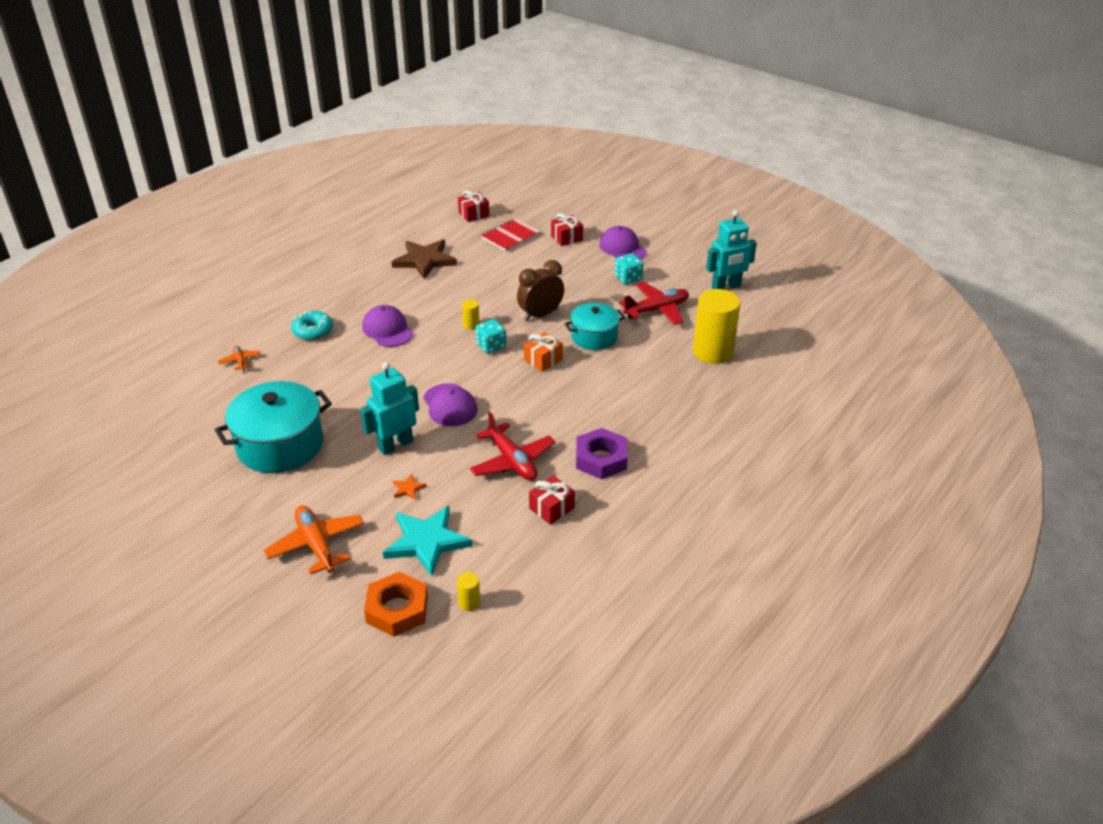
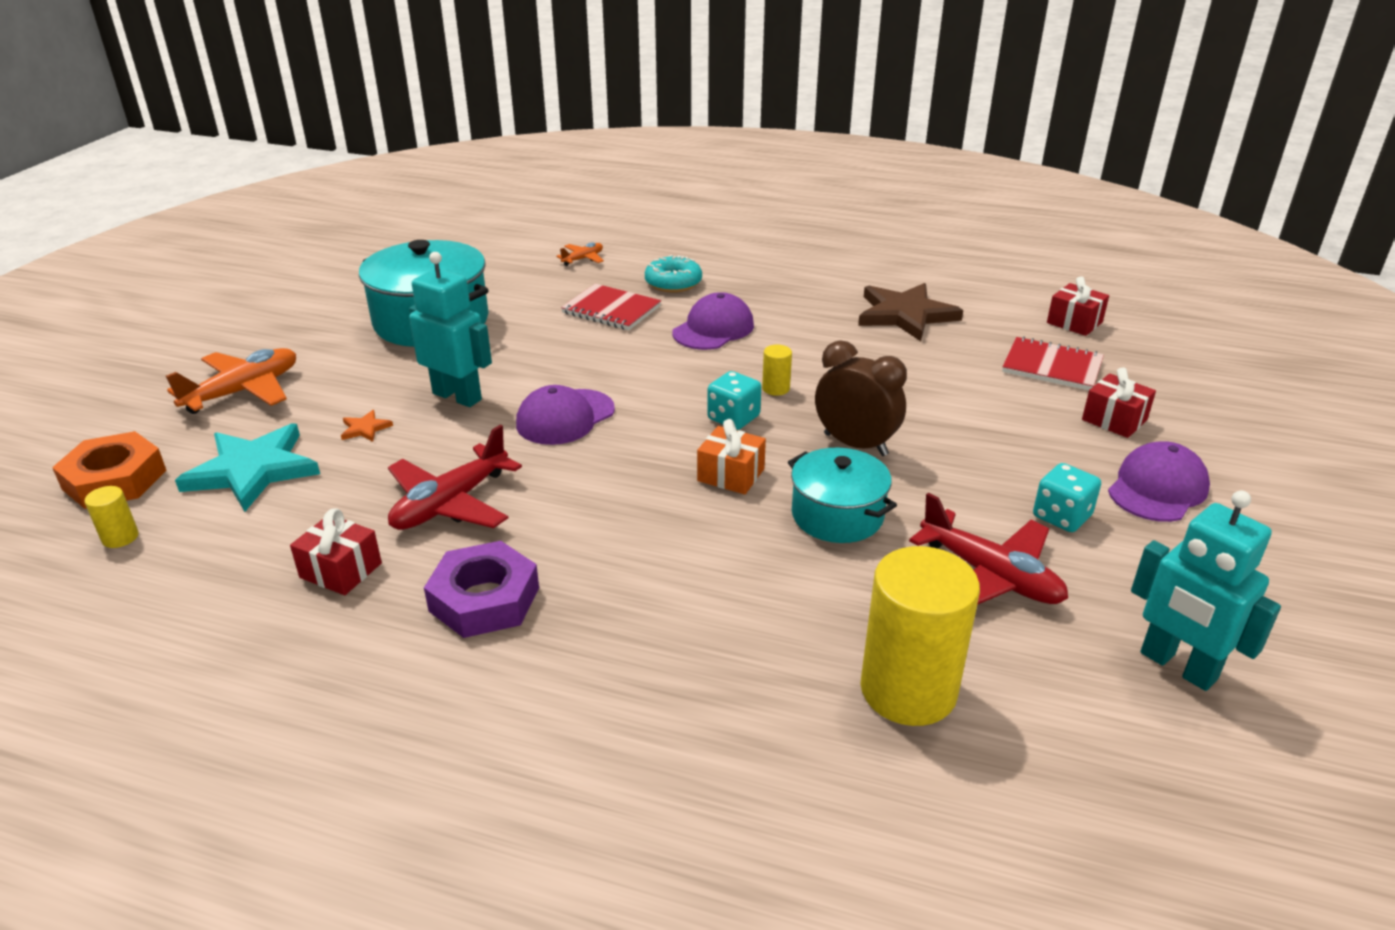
camera: 70 degrees right, 5 degrees down
none -> red notebook [561,284,661,330]

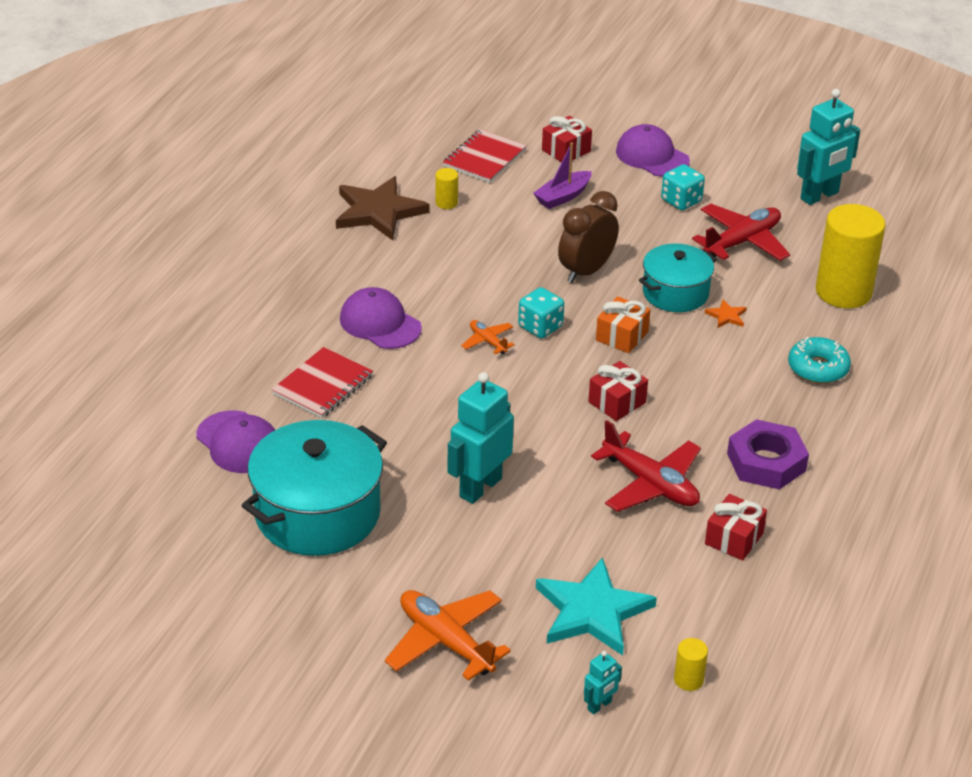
camera: 85 degrees left, 5 degrees up
orange nut [52,431,166,509] -> turquoise robot [584,651,622,715]
orange star [341,410,393,442] -> orange star moved to [705,299,747,328]
purple cap [516,385,615,445] -> purple cap moved to [196,410,275,473]
orange plane [556,242,604,266] -> orange plane moved to [461,320,515,354]
turquoise donut [645,255,702,292] -> turquoise donut moved to [788,337,851,384]
yellow cylinder [762,345,792,396] -> yellow cylinder moved to [435,168,458,209]
red gift [1047,276,1109,336] -> red gift moved to [588,361,648,421]
none -> purple boat [533,143,592,209]

